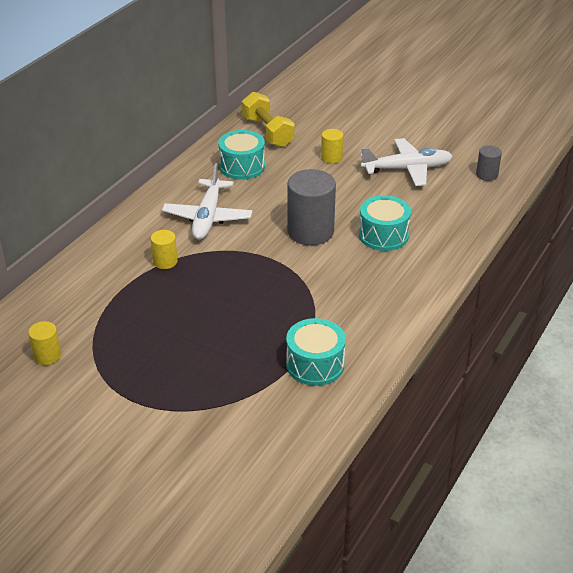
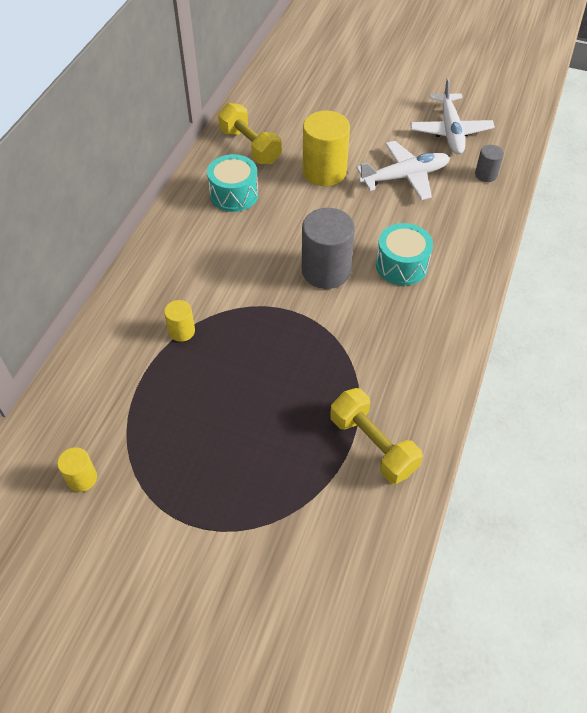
camera: 10 degrees left, 15 degrees up
white plane [162,163,253,240] -> white plane moved to [410,77,495,154]
turquoise drum [286,318,346,386] -> yellow dumbbell [330,388,423,484]
yellow cylinder [321,129,343,163] -> yellow cylinder [302,111,350,186], size x1.98

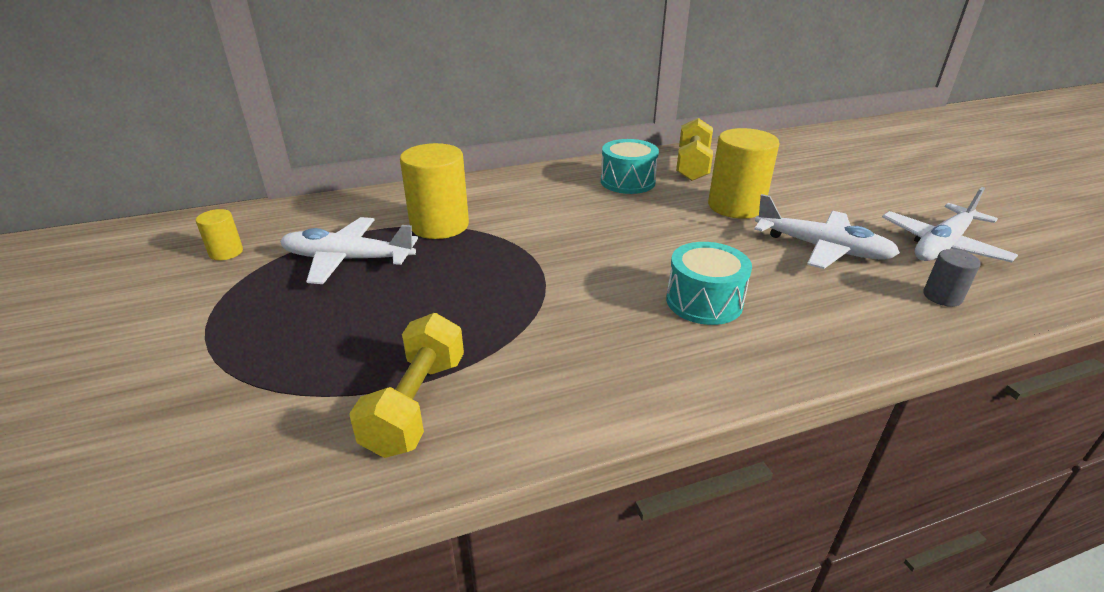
camera: 50 degrees right, 20 degrees down
yellow cylinder [164,300,195,342] -> yellow cylinder [400,143,469,239], size x1.98
grey cylinder [302,208,355,289] -> none
none -> white plane [280,217,418,284]

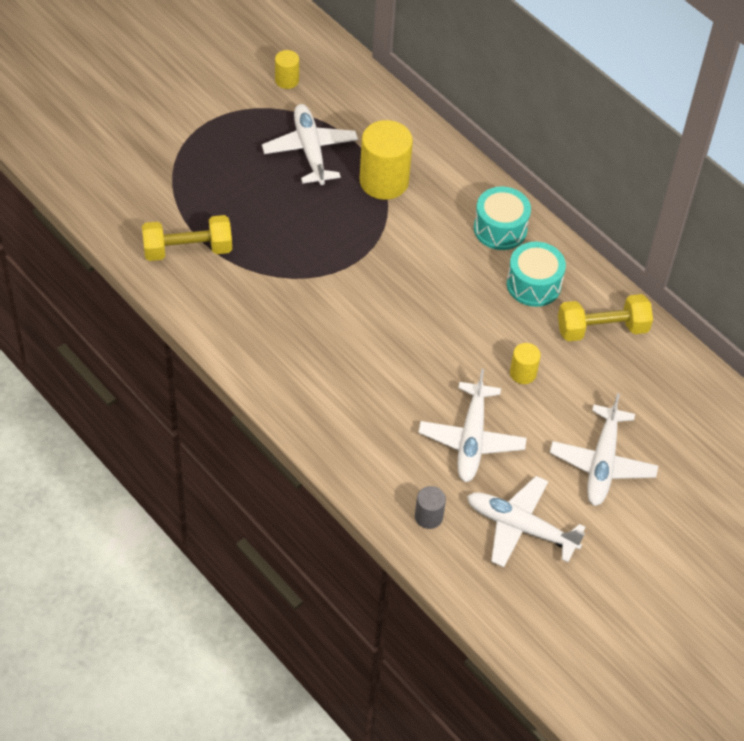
camera: 65 degrees right, 20 degrees up
turquoise drum [666,242,752,325] -> turquoise drum moved to [474,187,531,250]
yellow cylinder [708,128,779,219] -> yellow cylinder [510,343,541,384], size x0.51
none -> white plane [550,393,658,506]

